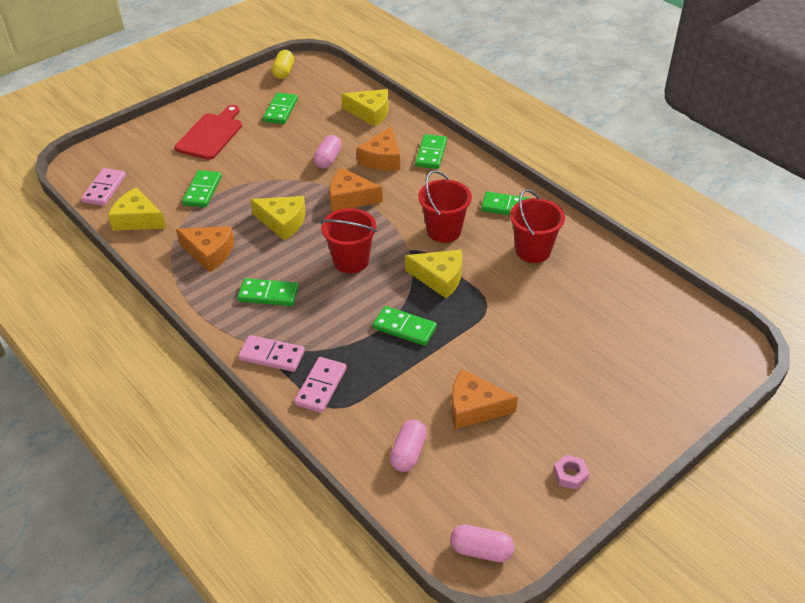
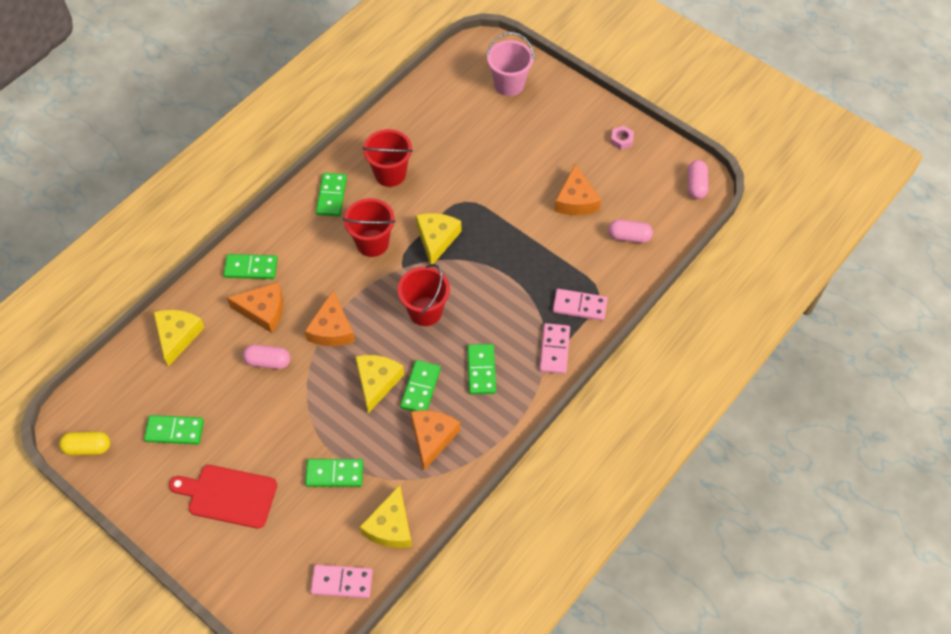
camera: 100 degrees left, 15 degrees up
green domino [373,306,437,346] -> green domino moved to [400,360,441,411]
none -> pink bucket [486,32,534,96]

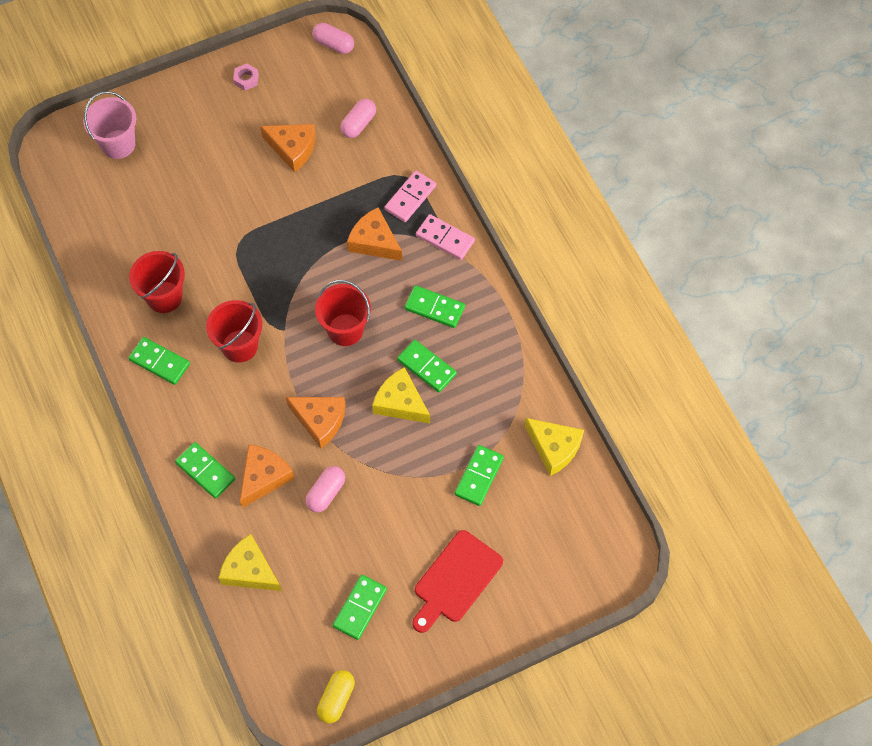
camera: 65 degrees left, 5 degrees up
green domino [223,254,278,279] -> green domino turned 75 degrees counterclockwise [175,442,235,499]
pink domino [310,565,373,598] -> none
orange cheese [411,410,460,470] -> orange cheese moved to [347,207,402,261]
yellow cheese [416,213,461,264] -> none

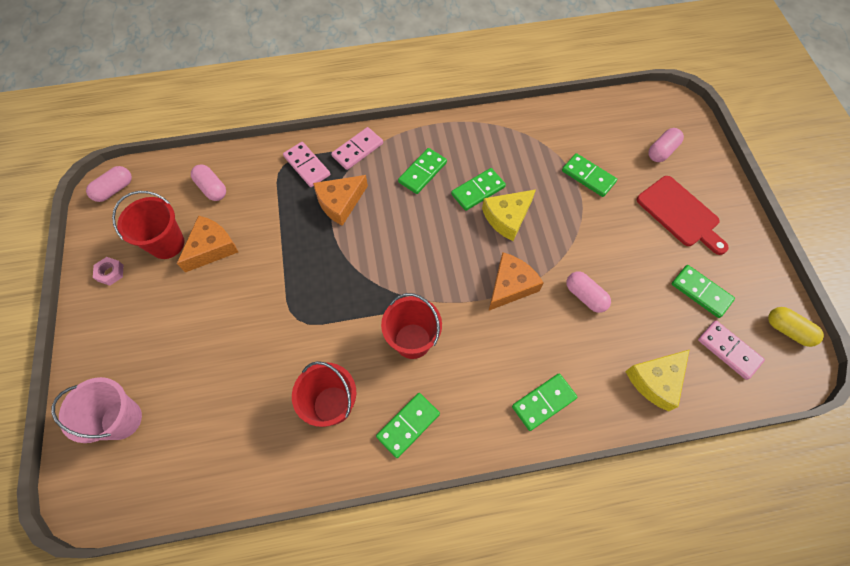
camera: 75 degrees left, 0 degrees up
orange cheese [240,444,295,508] -> none
red bucket [315,280,371,346] -> red bucket moved to [112,191,184,259]
yellow cheese [525,418,584,476] -> none
none -> pink capsule [648,128,684,162]
none -> pink domino [698,321,765,380]

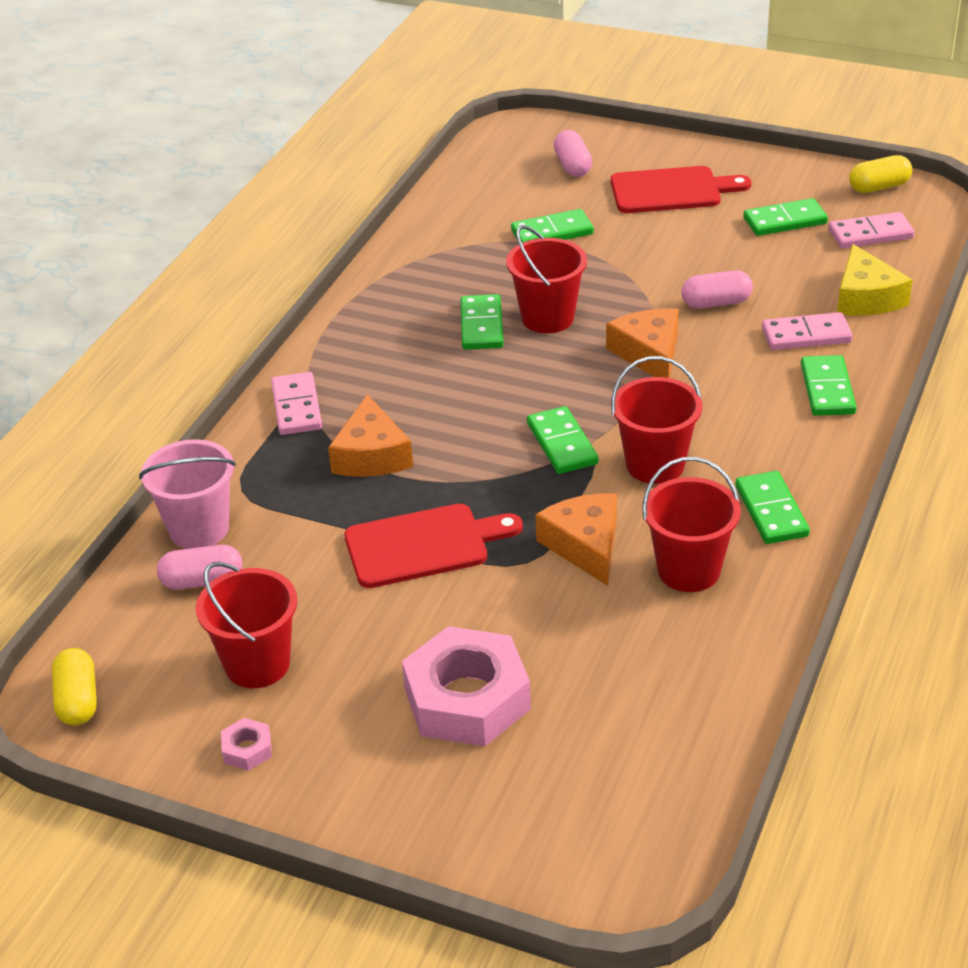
camera: 55 degrees left, 25 degrees down
pink bucket [51,377,142,443] -> pink bucket moved to [139,439,236,549]
pink capsule [86,166,132,202] -> yellow capsule [52,648,97,725]
orange cheese [177,216,238,272] -> orange cheese moved to [535,494,617,586]
pink domino [283,142,330,187] -> pink domino moved to [762,312,853,350]
green domino [398,148,447,194] -> green domino moved to [527,406,598,474]
yellow cheese [482,190,536,241] -> red bucket [506,225,587,333]
none -> red cutting board [344,504,523,588]
none -> pink nut [402,626,531,747]

